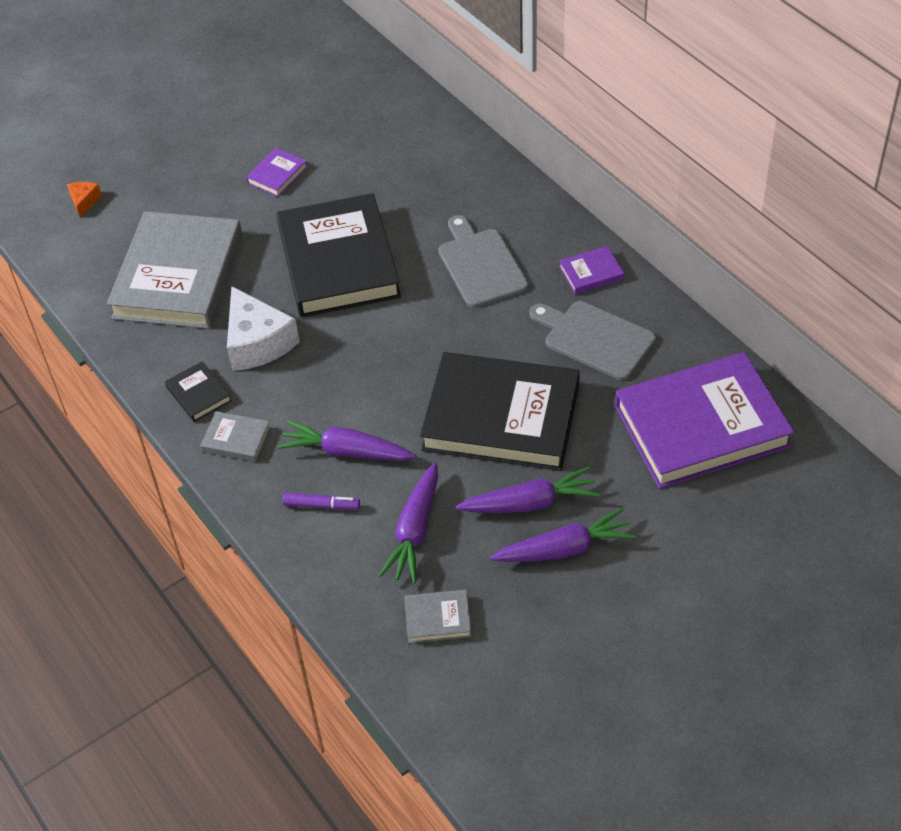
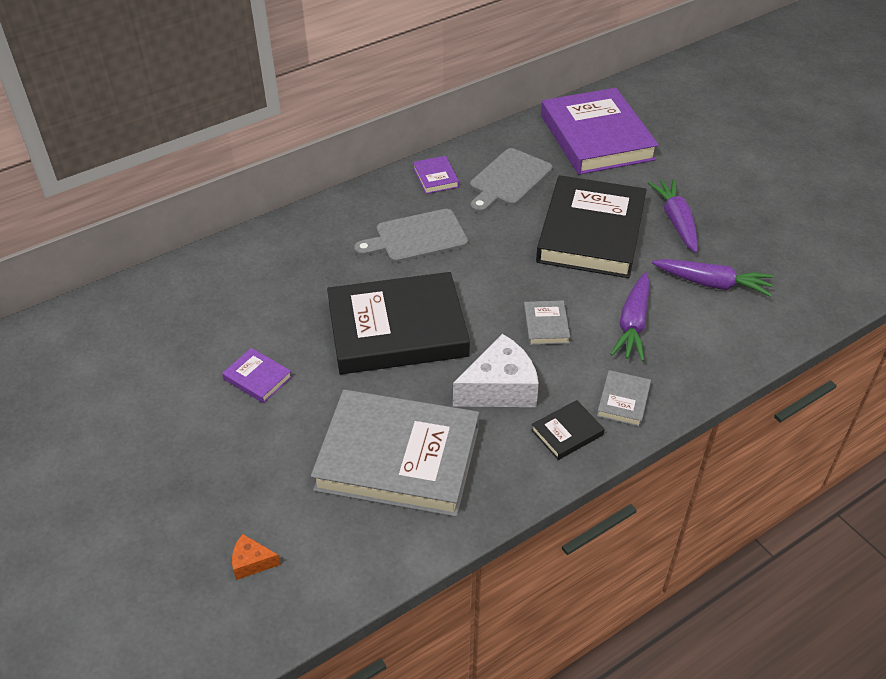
camera: 90 degrees left, 5 degrees down
purple marker [283,493,360,510] -> none
grey book [404,589,472,643] -> grey book moved to [524,300,570,345]
purple carrot [490,508,636,562] -> none

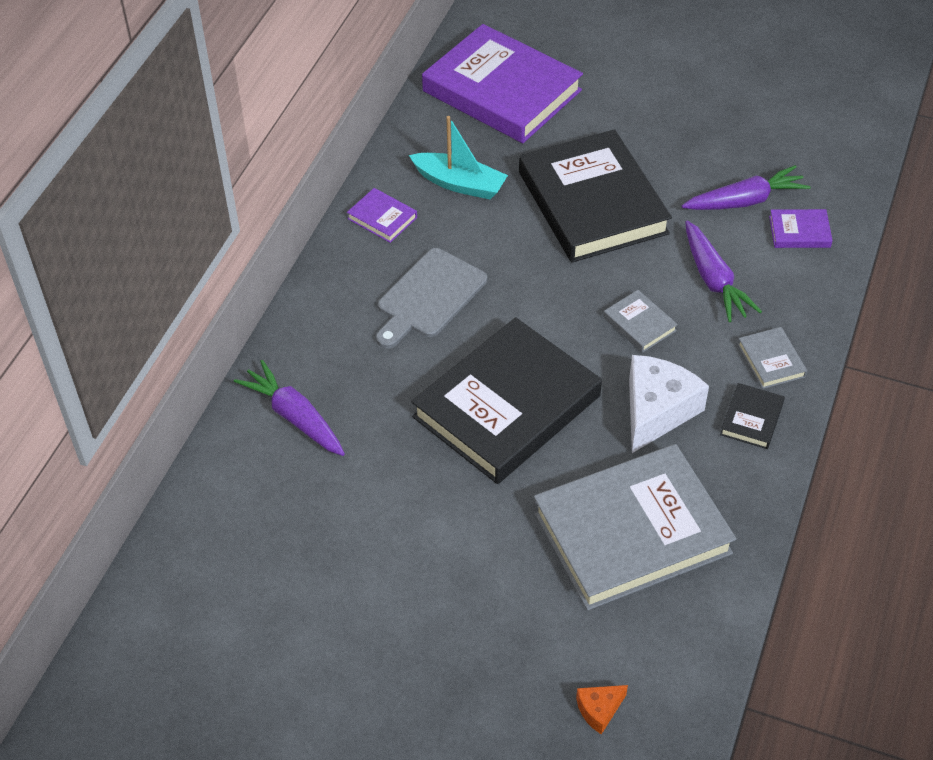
camera: 35 degrees left, 5 degrees up
purple book [222,348,292,403] -> purple book moved to [769,209,833,248]
grey cutting board [470,148,552,213] -> turquoise boat [409,116,508,200]
purple carrot [648,179,698,253] -> purple carrot moved to [234,360,345,456]

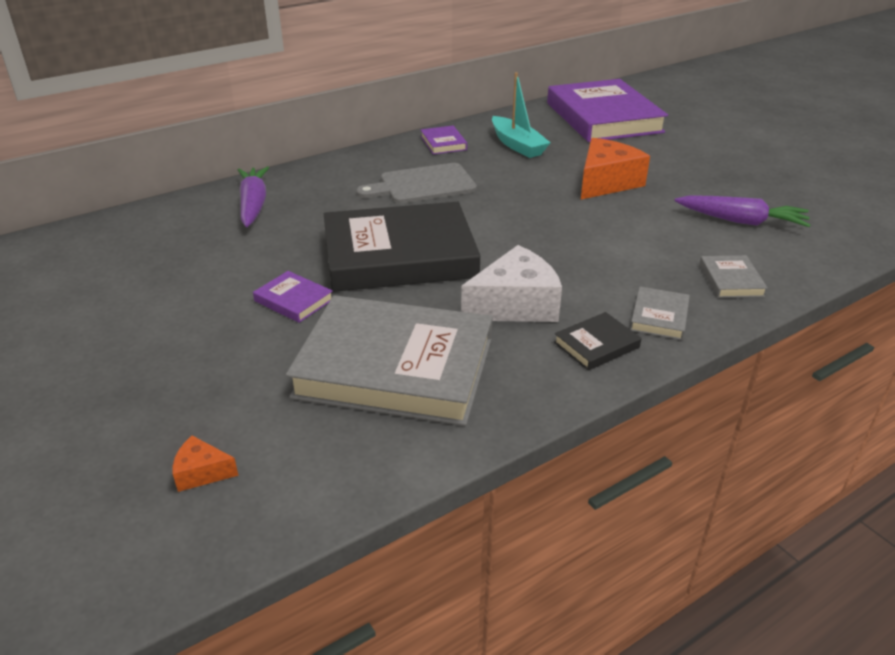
camera: 35 degrees right, 15 degrees down
black book [519,129,672,262] -> orange cheese [581,138,650,199]
grey book [603,290,678,353] -> grey book moved to [699,255,768,298]
purple carrot [685,221,762,322] -> none
purple book [769,209,833,248] -> purple book moved to [253,271,333,323]

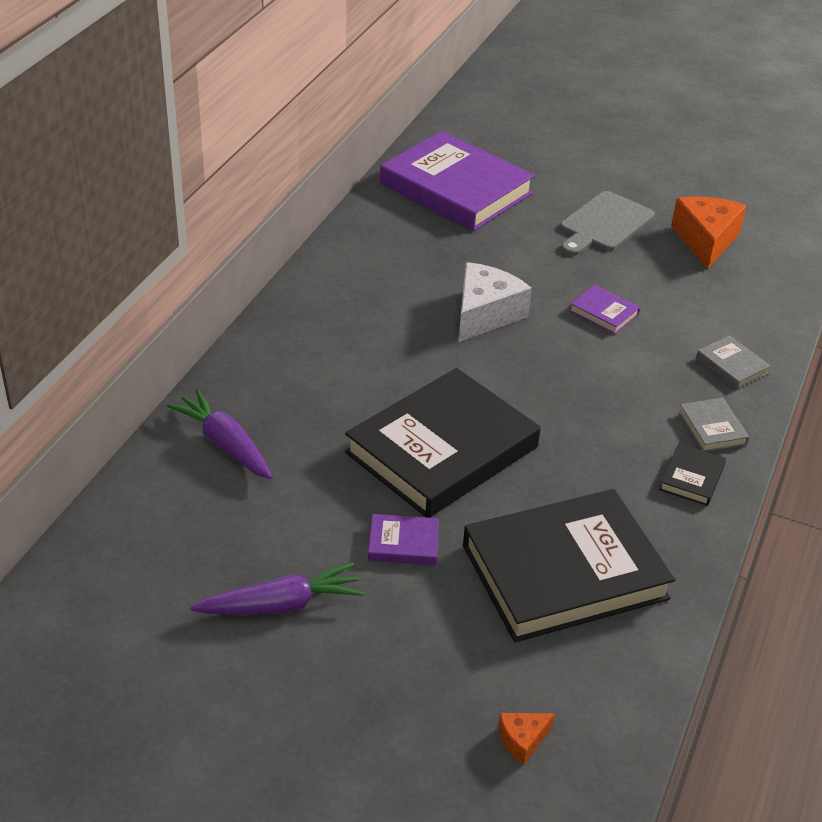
camera: 35 degrees left, 5 degrees up
grey book [286,295,493,426] -> black book [463,489,675,642]
grey cutting board [356,163,477,203] -> grey cutting board moved to [560,191,654,256]
purple book [421,126,467,154] -> purple book moved to [569,285,640,334]
white cheese [461,245,562,322] -> white cheese moved to [459,262,532,342]
turquoise boat [492,72,550,158] -> none
orange cheese [581,138,650,199] -> orange cheese moved to [671,197,746,269]
purple carrot [675,195,811,227] -> purple carrot moved to [190,562,364,615]

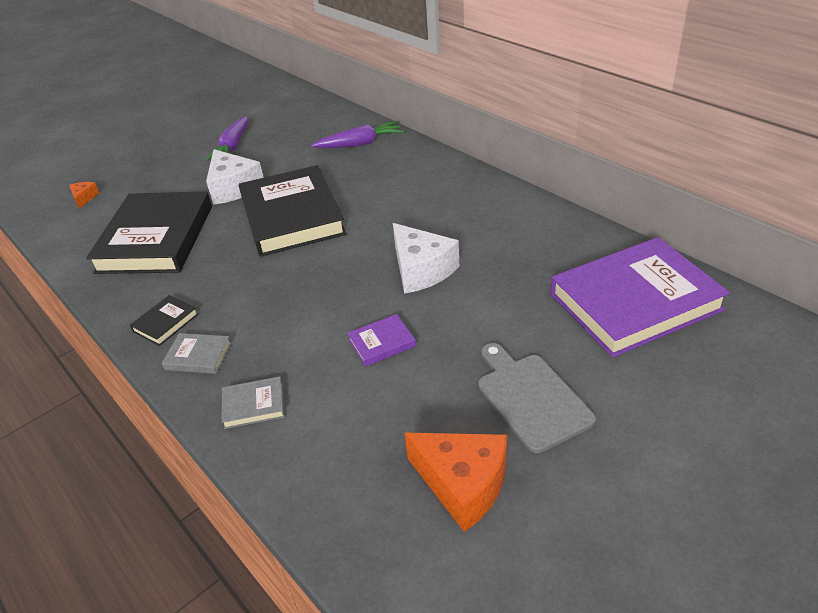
camera: 120 degrees right, 0 degrees up
purple book [368,514,439,565] -> white cheese [206,149,264,205]
black book [659,443,726,506] -> black book turned 75 degrees clockwise [130,295,198,346]

